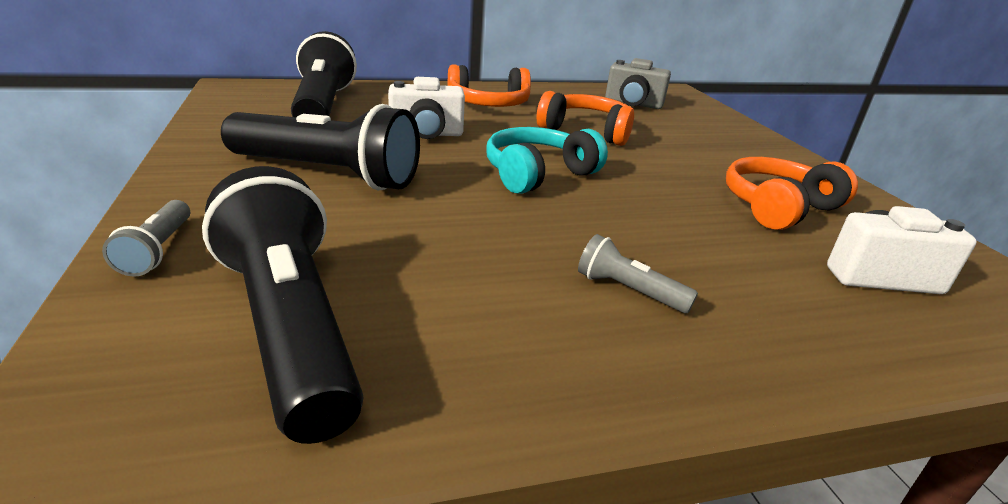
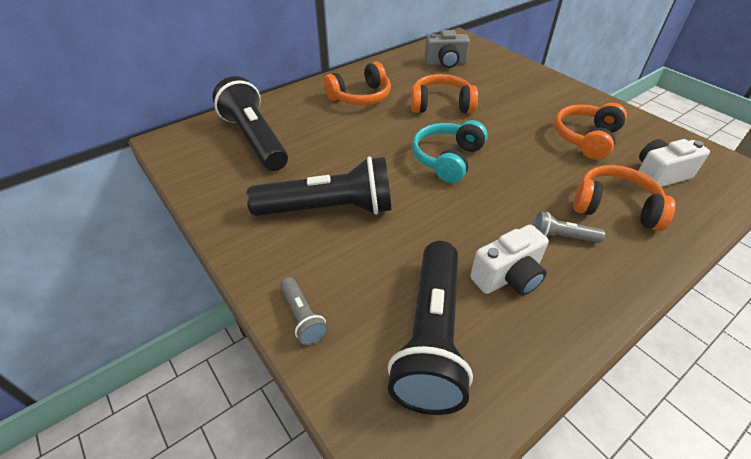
camera: 20 degrees left, 15 degrees up
black flashlight [202,166,363,444] -> black flashlight turned 120 degrees counterclockwise [388,241,473,415]
white camera [388,77,465,139] -> white camera moved to [470,225,549,296]
none -> orange headphones [573,165,675,231]

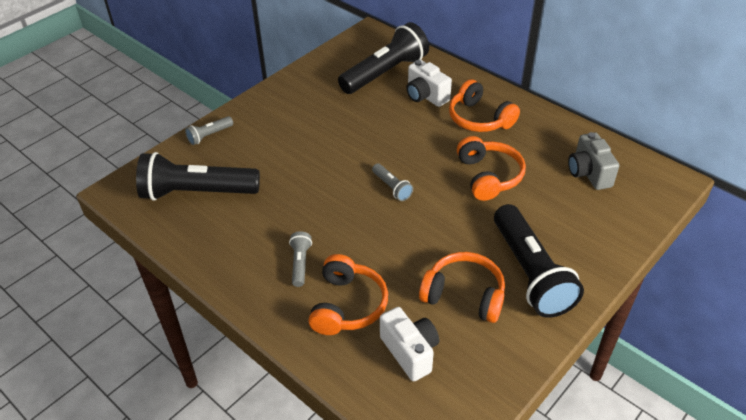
camera: 80 degrees right, 0 degrees up
black flashlight [246,156,391,216] -> black flashlight moved to [494,204,584,318]
turquoise headphones [412,120,488,183] -> grey flashlight [372,163,413,201]
white camera [470,225,549,296] -> white camera moved to [406,60,452,107]

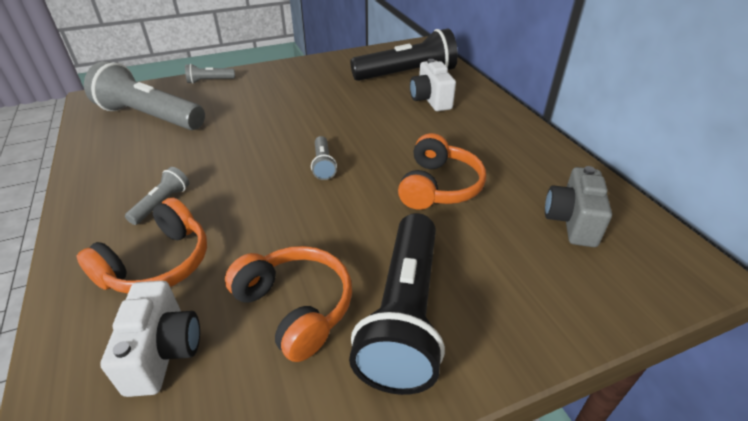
camera: 25 degrees right, 5 degrees down
black flashlight [136,152,260,201] -> grey flashlight [84,61,205,130]
orange headphones [449,79,520,132] -> none

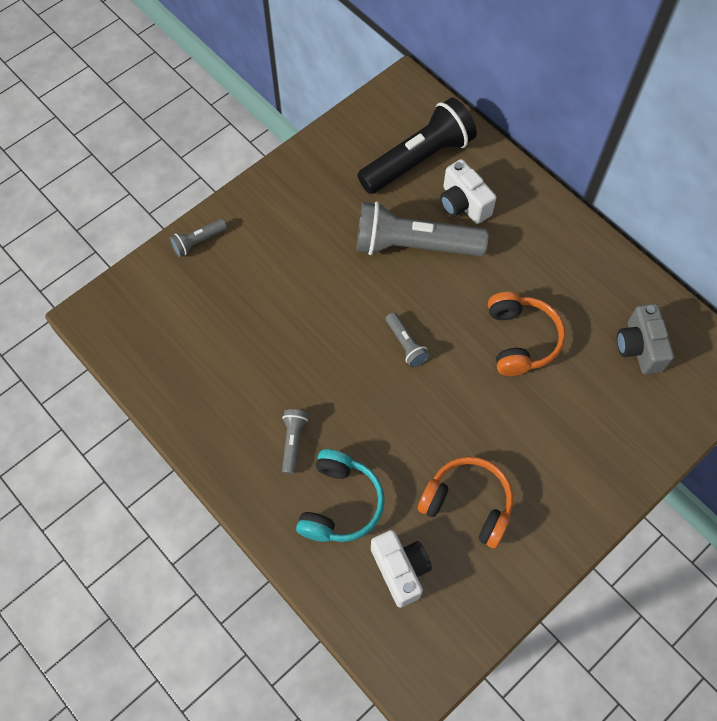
camera: 20 degrees left, 25 degrees up
orange headphones [77,198,207,294] -> turquoise headphones [296,449,385,542]
grey flashlight [84,61,205,130] -> grey flashlight moved to [356,202,489,256]
black flashlight [349,213,445,395] -> none

